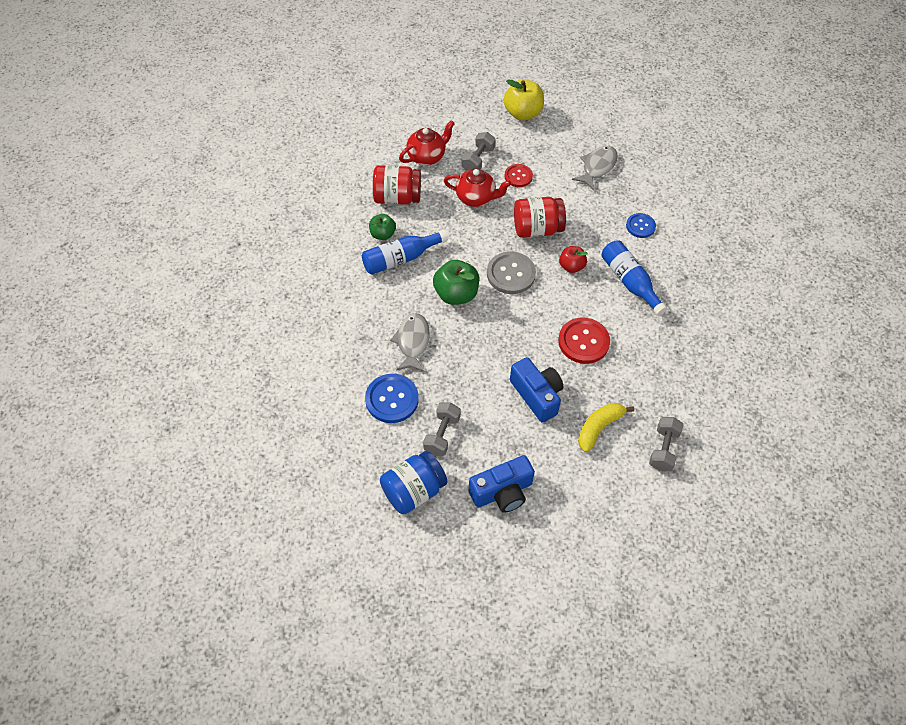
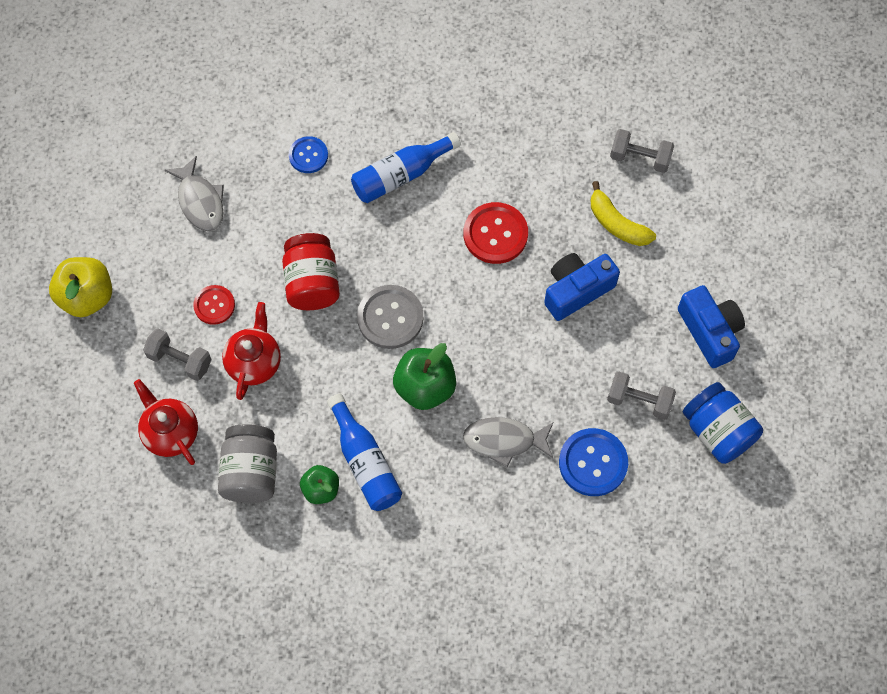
camera: 90 degrees left, 10 degrees up
red jar [373,165,421,205] -> grey jar [218,424,277,503]
red apple [559,246,588,273] -> none
grey fish [572,146,618,190] -> grey fish turned 150 degrees counterclockwise [165,156,224,231]

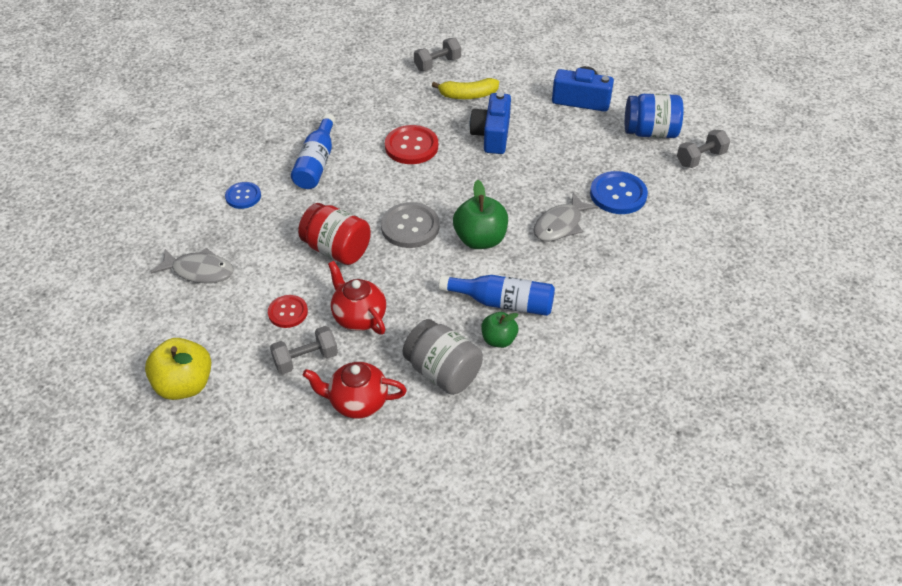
camera: 50 degrees left, 20 degrees down
grey dumbbell [607,372,676,420] -> grey dumbbell moved to [677,129,730,168]

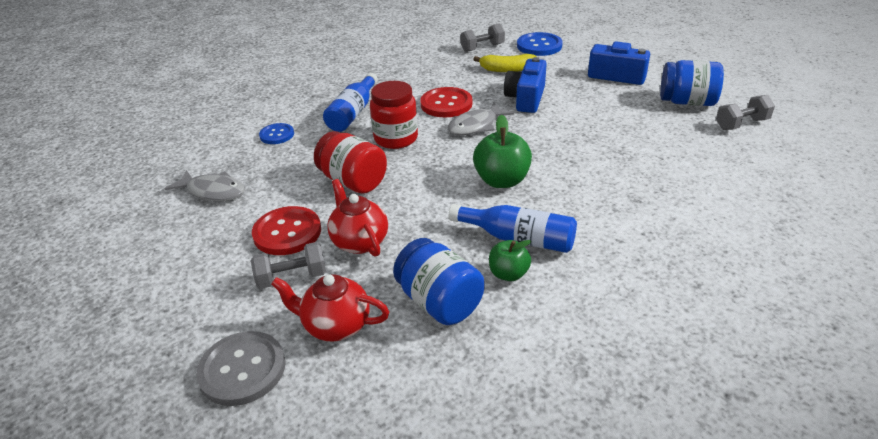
camera: 10 degrees right, 10 degrees down
yellow apple [145,338,211,400] -> none
red button [268,295,308,328] -> red button [252,206,321,255], size x1.61
grey button [381,202,439,248] -> grey button moved to [196,331,285,406]
grey jar [403,319,483,395] -> blue jar [393,238,485,325]
grey fish [533,192,598,241] -> grey fish moved to [447,103,514,135]
blue button [590,171,648,214] -> blue button moved to [517,32,563,56]
none -> red jar [370,81,418,149]

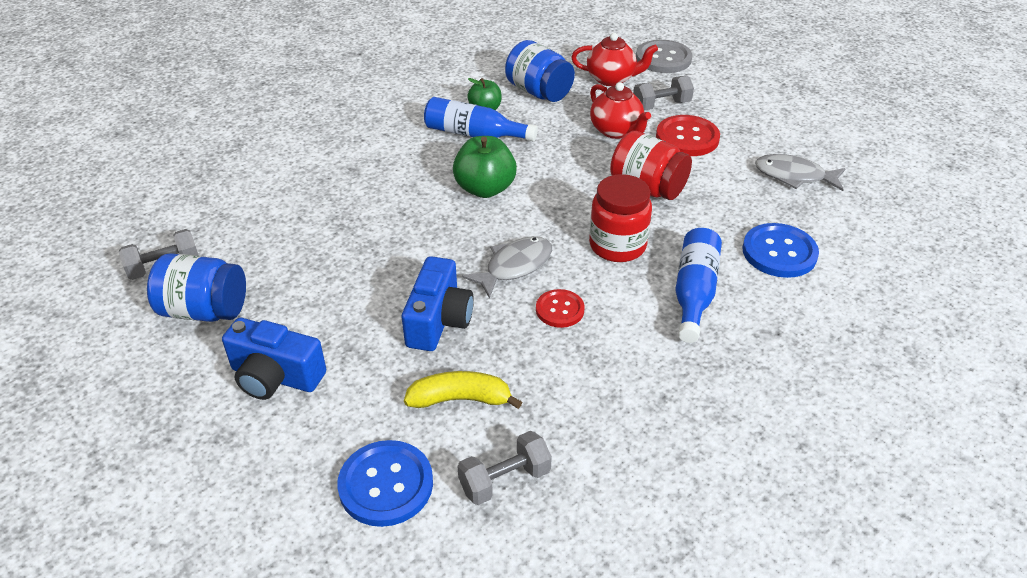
camera: 175 degrees right, 5 degrees up
blue button [259,123,294,144] -> blue button [742,223,819,278], size x1.61
red button [420,87,472,117] -> red button [536,289,585,328], size x0.62

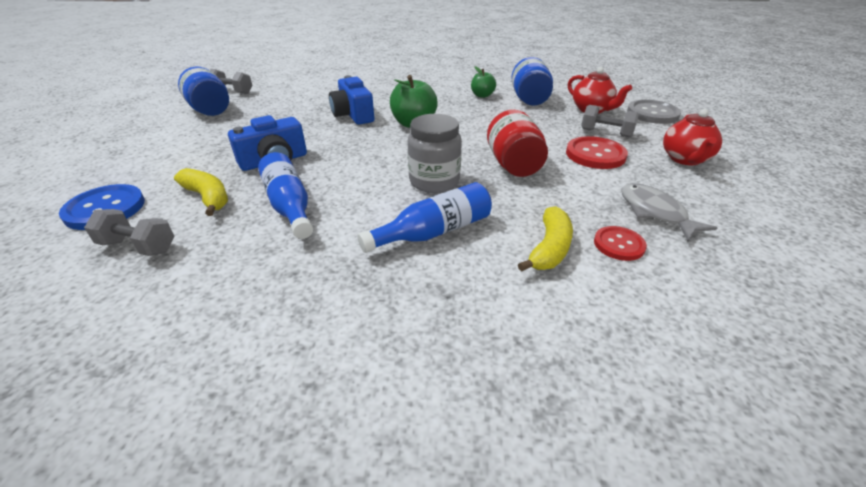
camera: 45 degrees right, 5 degrees down
blue camera [222,318,326,400] -> blue camera moved to [329,75,374,125]
blue bottle [424,97,538,141] -> blue bottle moved to [258,152,313,239]
grey fish [462,236,552,299] -> none
red button [536,289,585,328] -> red button moved to [594,226,647,261]
red jar [589,174,652,262] -> grey jar [407,114,462,193]
red teapot [590,82,651,139] -> red teapot moved to [663,109,722,166]
blue button [742,223,819,278] -> yellow banana [518,206,573,272]

